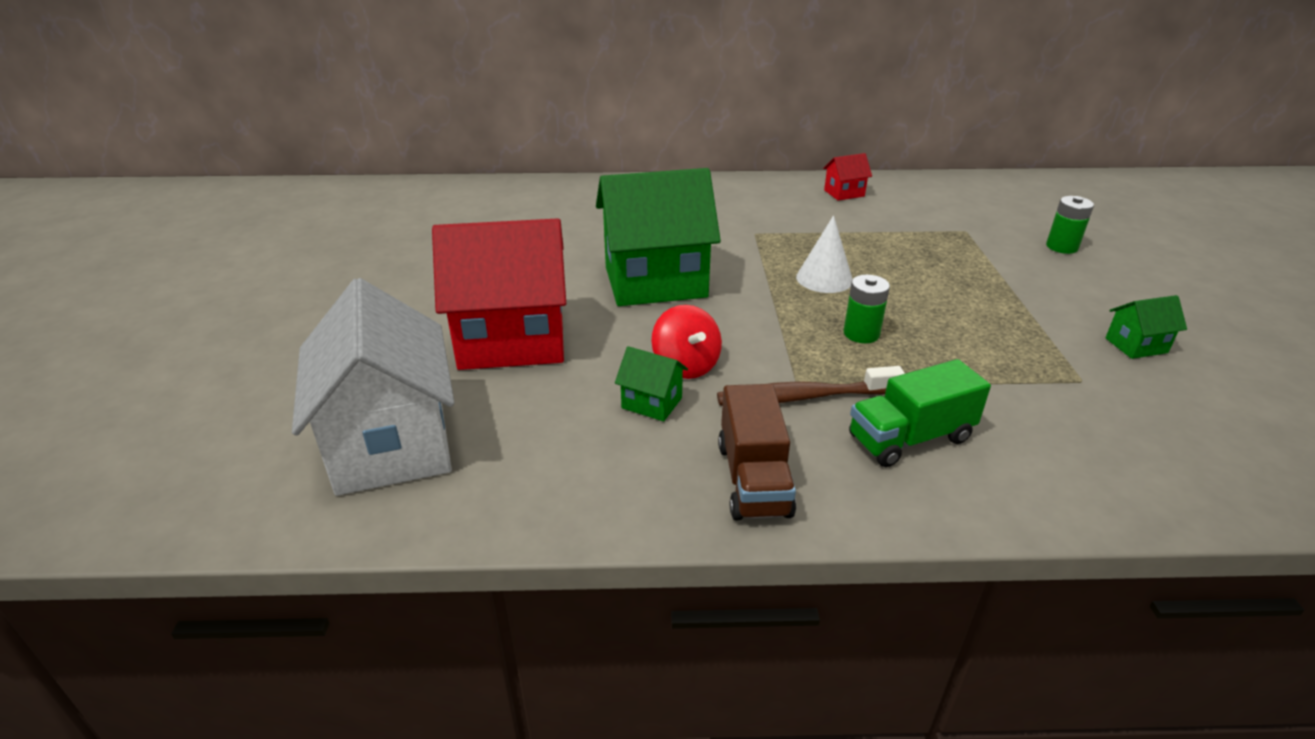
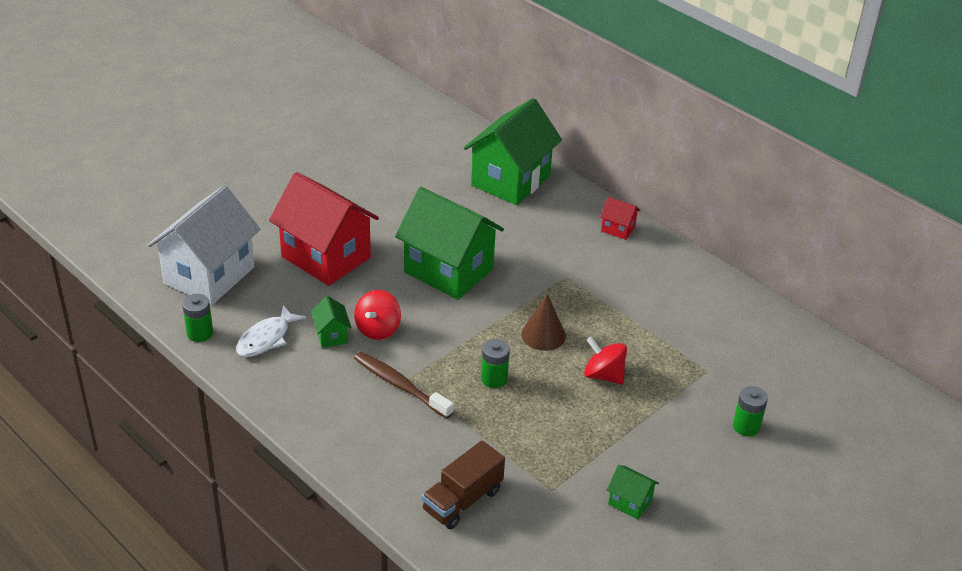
camera: 45 degrees right, 5 degrees up
brown truck [718,384,796,520] -> brown truck moved to [422,441,505,529]
white cone [796,215,853,293] -> brown cone [521,294,566,351]
red house [823,153,872,201] -> red house moved to [600,197,640,240]
green truck [849,359,991,467] -> none
none -> green battery [182,294,213,342]
none -> white fish [236,305,306,357]
none -> green house [464,98,562,205]
none -> red spinning top [584,337,627,385]

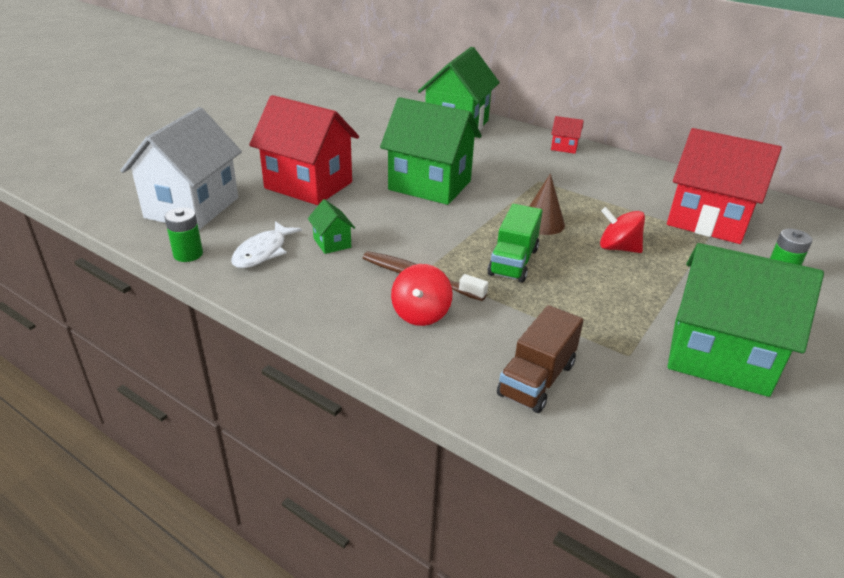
camera: 10 degrees left, 5 degrees down
red spinning top [354,290,401,340] -> red spinning top moved to [391,264,453,326]
green battery [481,339,510,388] -> green truck [488,204,543,283]
green house [607,465,659,520] -> green house [667,243,824,397], size x2.38
none -> red house [667,128,782,244]

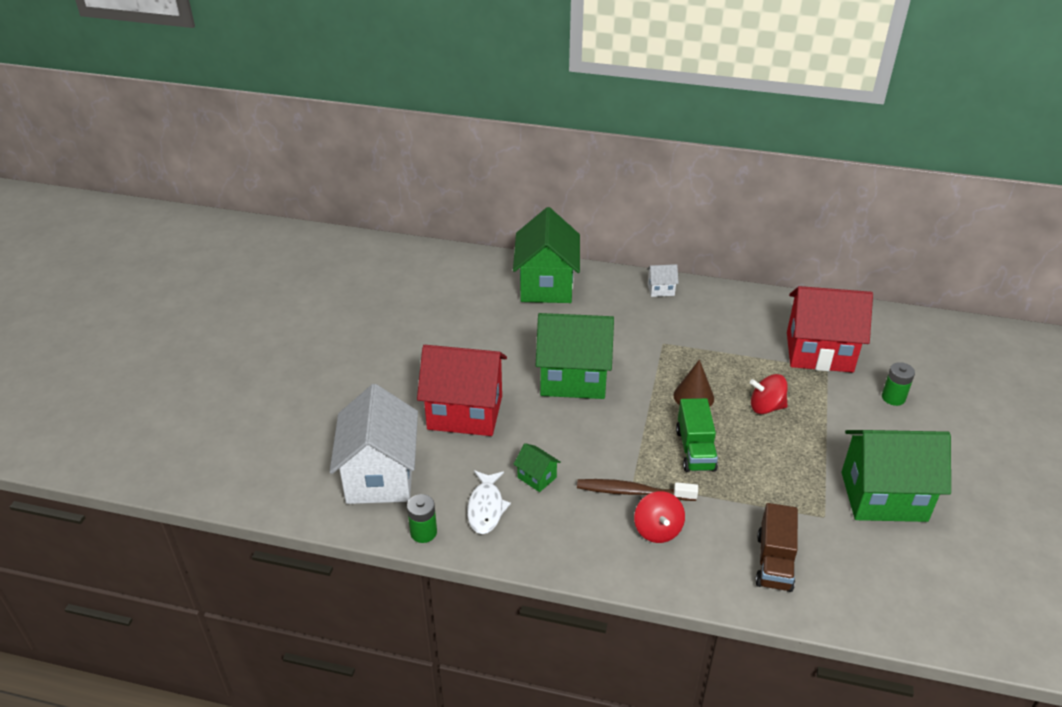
camera: 20 degrees left, 5 degrees up
red house [551,116,584,154] -> white house [647,264,679,297]

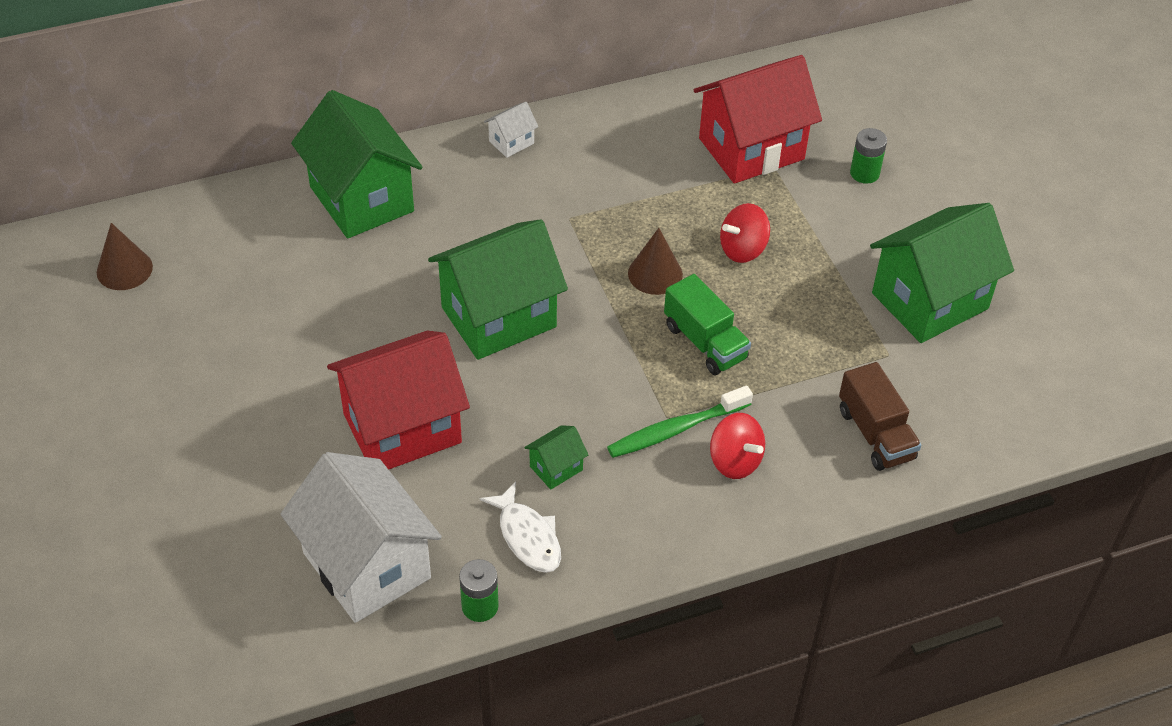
camera: 35 degrees left, 10 degrees up
green house [514,443,561,492] -> green house turned 45 degrees counterclockwise [524,425,588,489]
brown toothbrush [577,479,698,501] -> green toothbrush [607,386,753,458]
none -> brown cone [97,223,153,290]

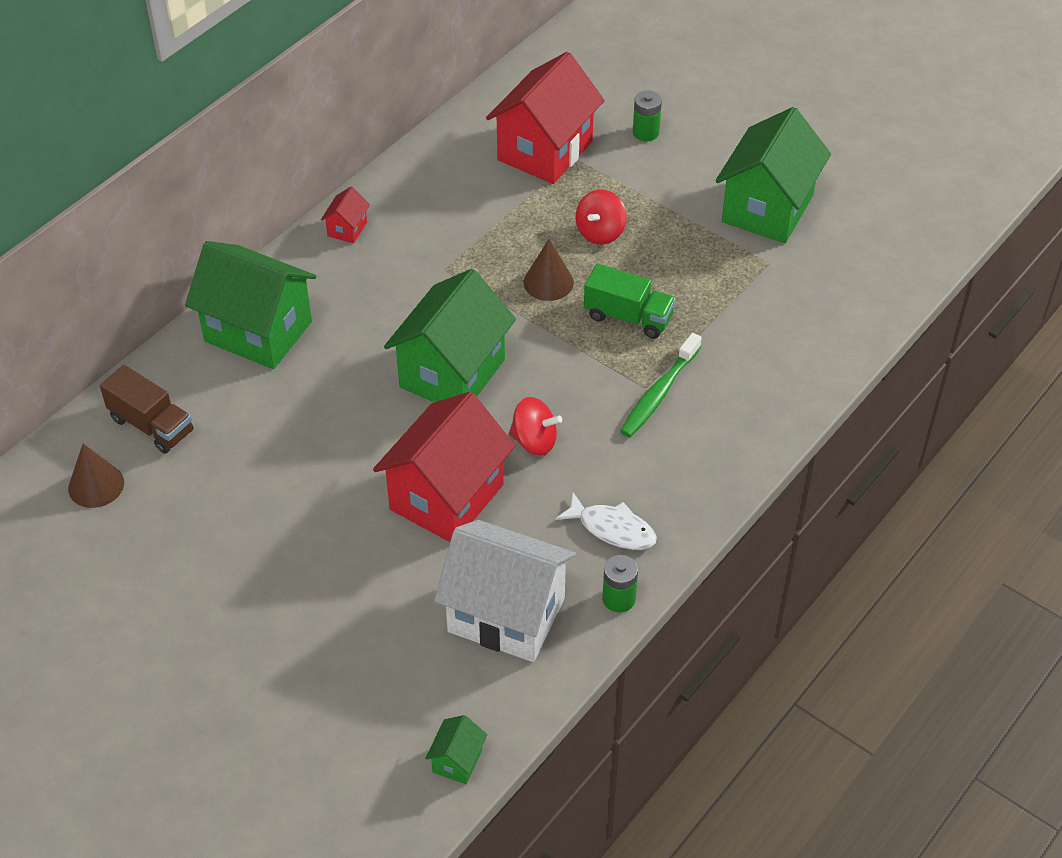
camera: 30 degrees left, 0 degrees up
white house [484,102,538,158] -> red house [321,187,370,244]
green house [524,425,588,489] -> green house moved to [425,715,487,784]
red spinning top [710,413,765,479] -> red spinning top moved to [509,397,562,456]
brown truck [839,362,921,471] -> brown truck moved to [100,365,193,454]

